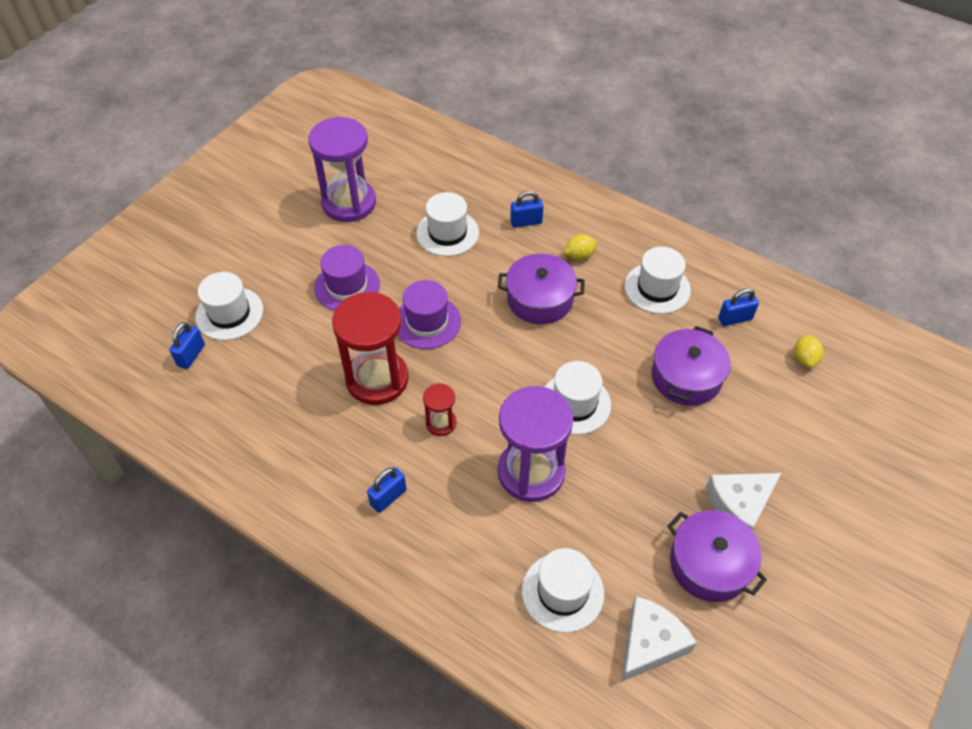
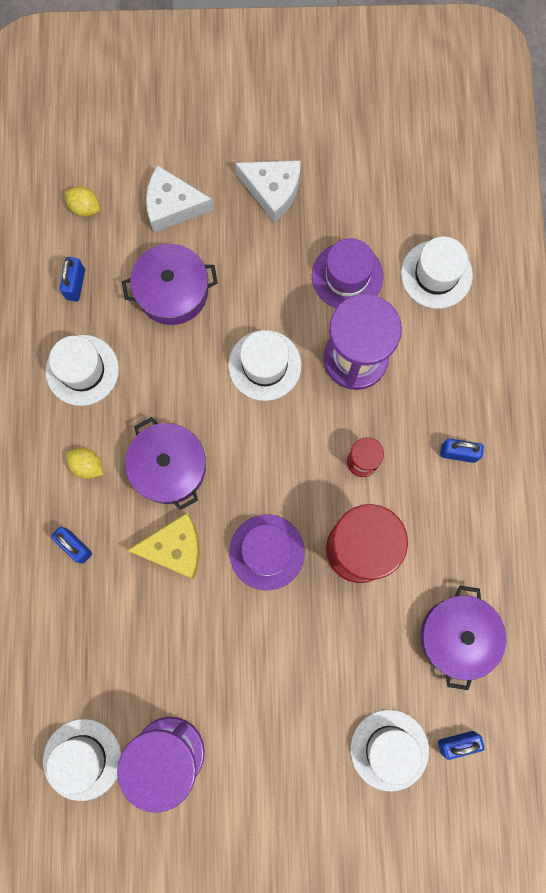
camera: 125 degrees left, 25 degrees up
purple hat [314,245,380,311] -> purple hat moved to [312,238,383,308]
white hat [416,192,479,256] -> white hat moved to [43,719,121,801]
white cheese [622,596,697,682] -> white cheese moved to [146,165,214,233]
purple pot [667,510,767,602] -> purple pot moved to [420,586,506,690]
blue padlock [718,288,759,326] -> blue padlock turned 60 degrees clockwise [59,257,85,301]
yellow lemon [794,335,823,368] -> yellow lemon turned 60 degrees clockwise [65,187,100,217]
none -> yellow cheese [127,513,200,579]

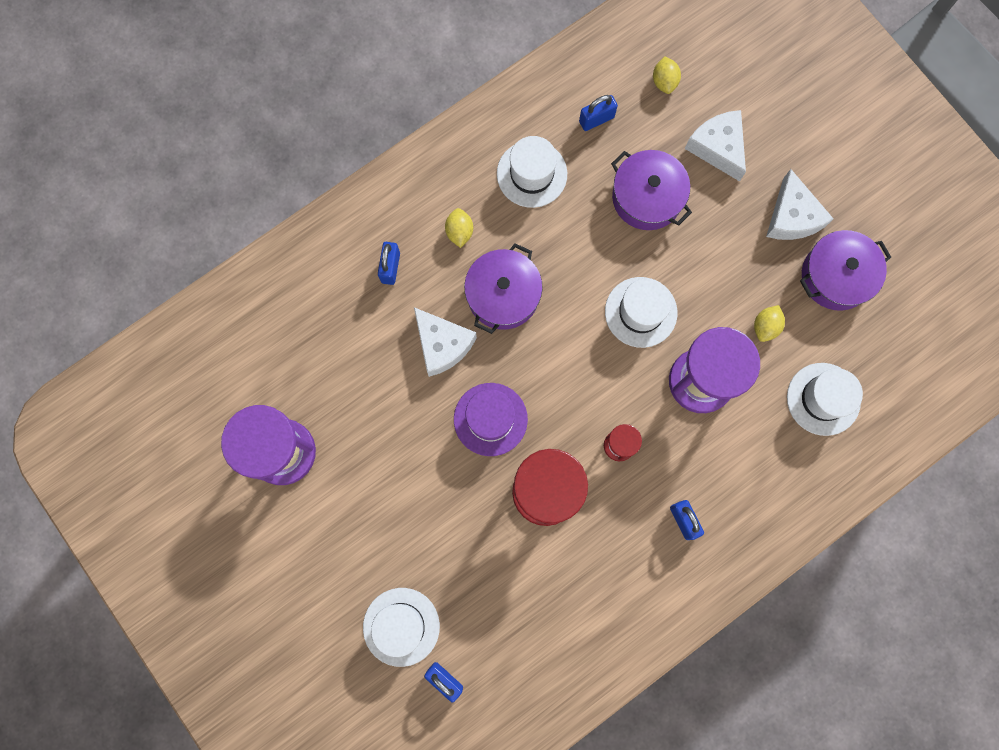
camera: 55 degrees right, 0 degrees up
white hat [43,719,121,801] -> none
yellow cheese [127,513,200,579] -> white cheese [414,307,477,377]
purple hat [312,238,383,308] -> yellow lemon [754,305,785,342]
purple pot [420,586,506,690] -> purple pot moved to [800,230,891,311]

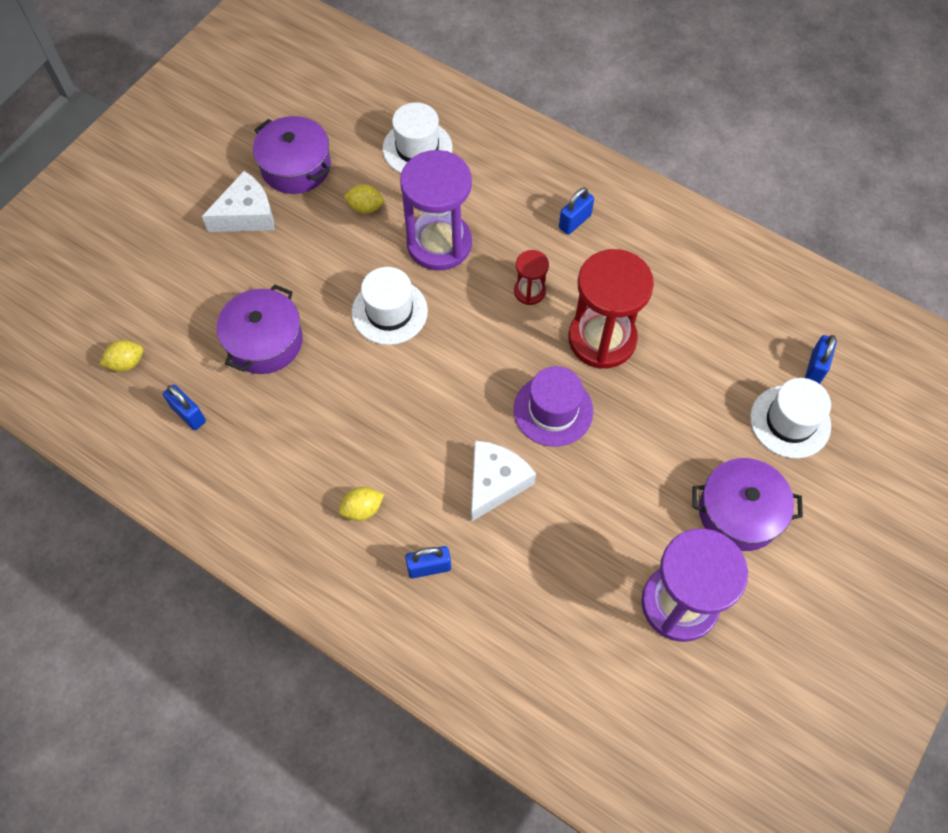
camera: 110 degrees left, 15 degrees down
purple pot [464,244,543,334] -> purple pot moved to [693,458,803,551]
white hat [497,136,567,208] -> none
white cheese [685,110,746,182] -> none

